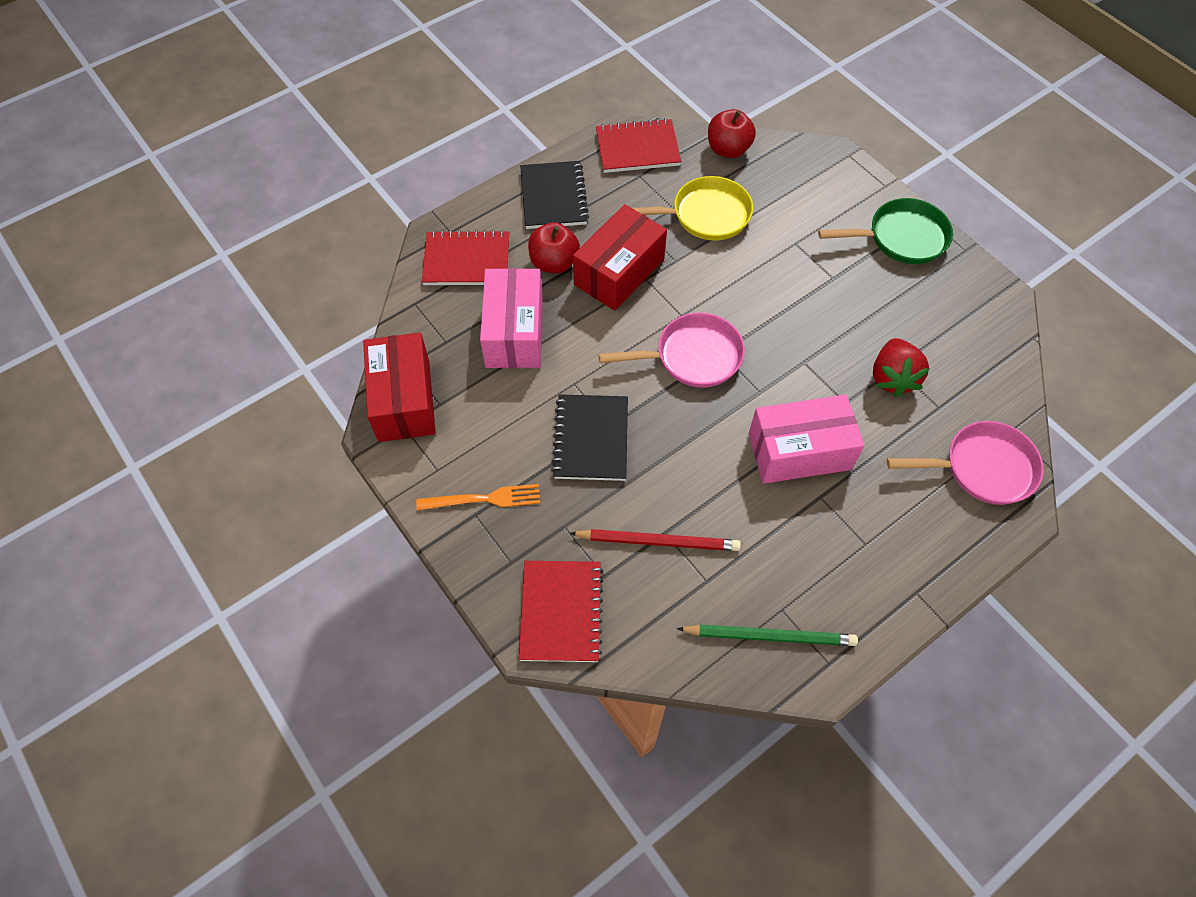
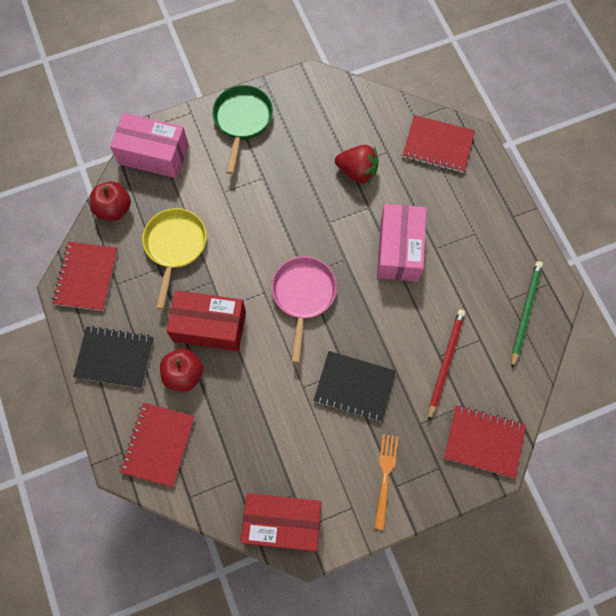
camera: 75 degrees left, 10 degrees up
pink box [480,268,543,368] -> pink box moved to [110,113,189,178]
red box [573,204,667,311] -> red box turned 45 degrees counterclockwise [166,290,246,351]
pink pan [887,421,1044,505] -> red notebook [403,115,475,173]

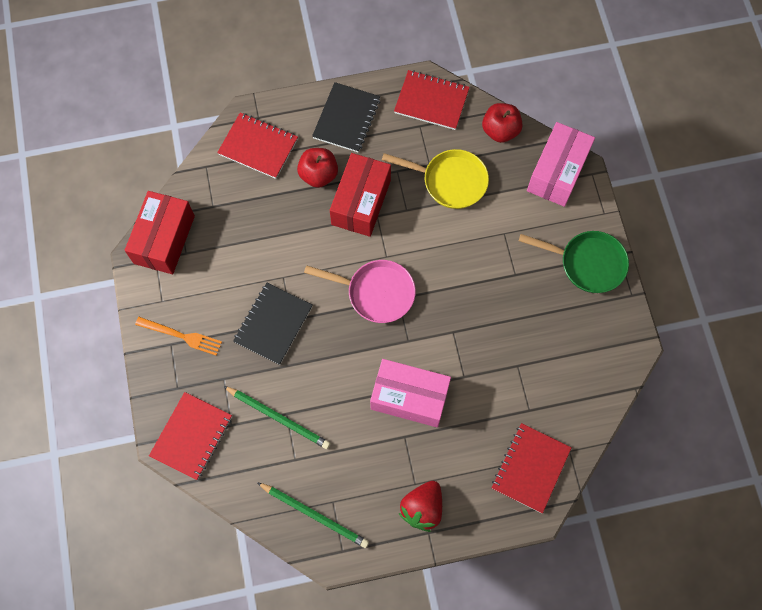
camera: 100 degrees right, 0 degrees up
red strawberry [335,145,379,184] -> red strawberry moved to [399,481,442,532]
red pencil [428,310,465,421] -> green pencil [223,386,330,449]

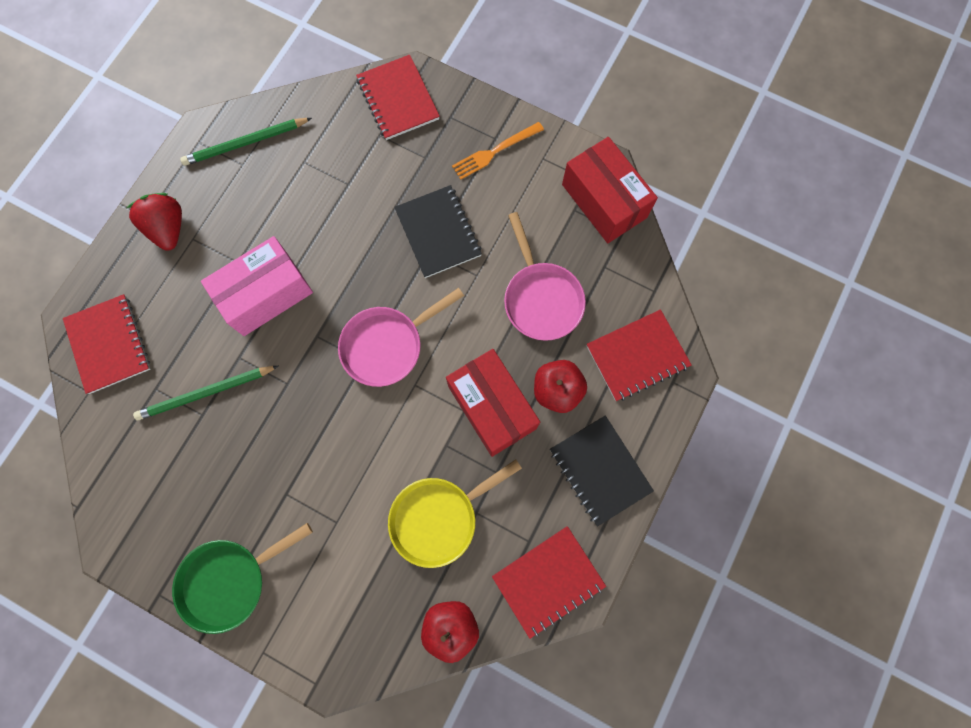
camera: 130 degrees right, 5 degrees up
green pencil [223,386,330,449] -> green pencil moved to [133,366,278,421]
pink box [527,122,595,207] -> none
none -> pink pan [504,212,586,341]

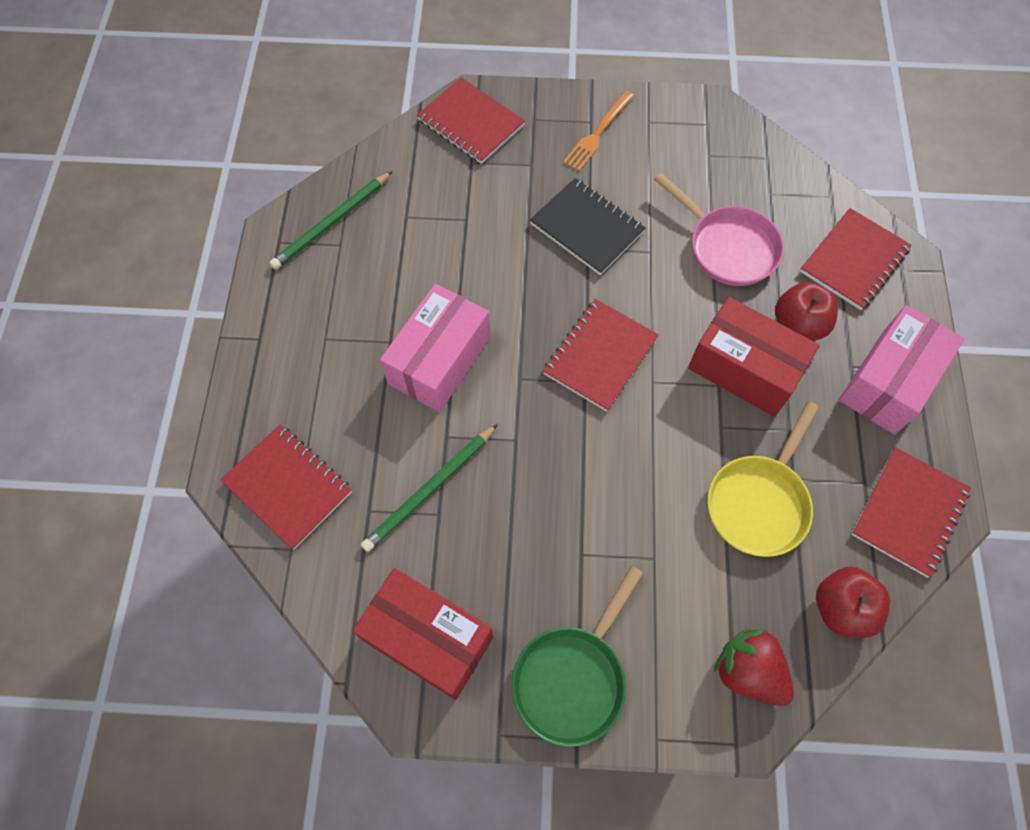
camera: 25 degrees left, 10 degrees down
red strawberry [127,193,182,251] -> red strawberry moved to [714,628,794,706]
pink pan [338,288,464,387] -> red notebook [543,299,659,412]
black notebook [550,416,654,526] -> pink box [839,305,965,435]
red box [562,137,658,243] -> red box moved to [352,568,493,700]

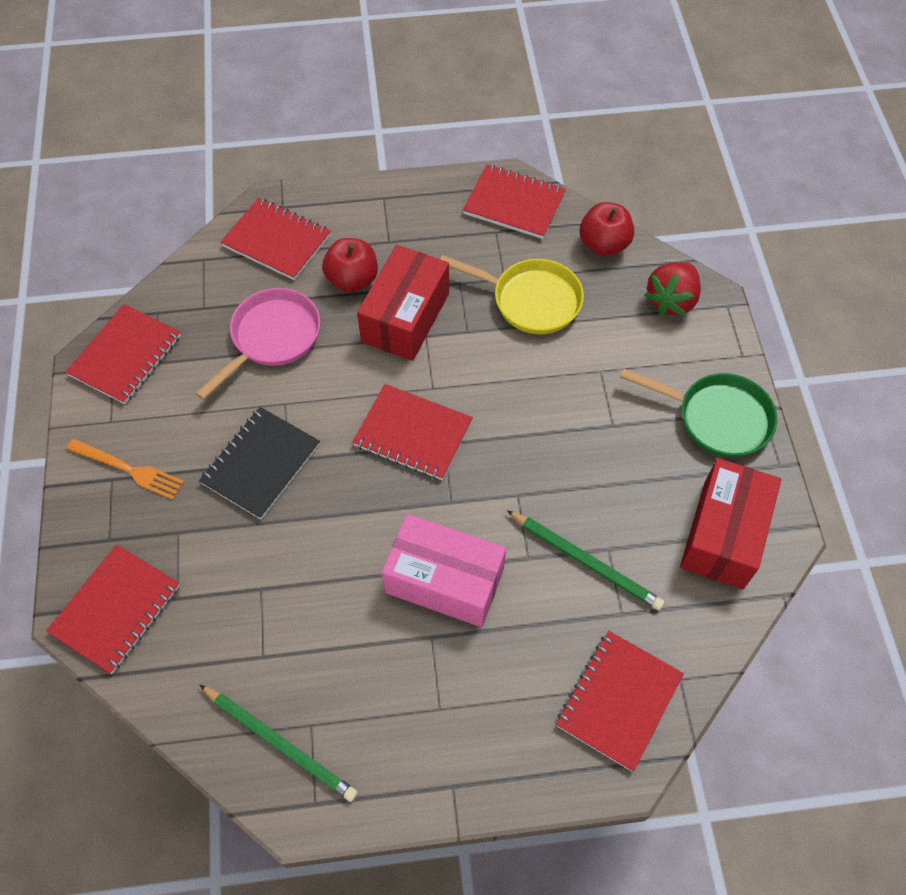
camera: 100 degrees left, 5 degrees down
pink box [839,305,965,435] -> none
none -> red notebook [65,304,181,404]

